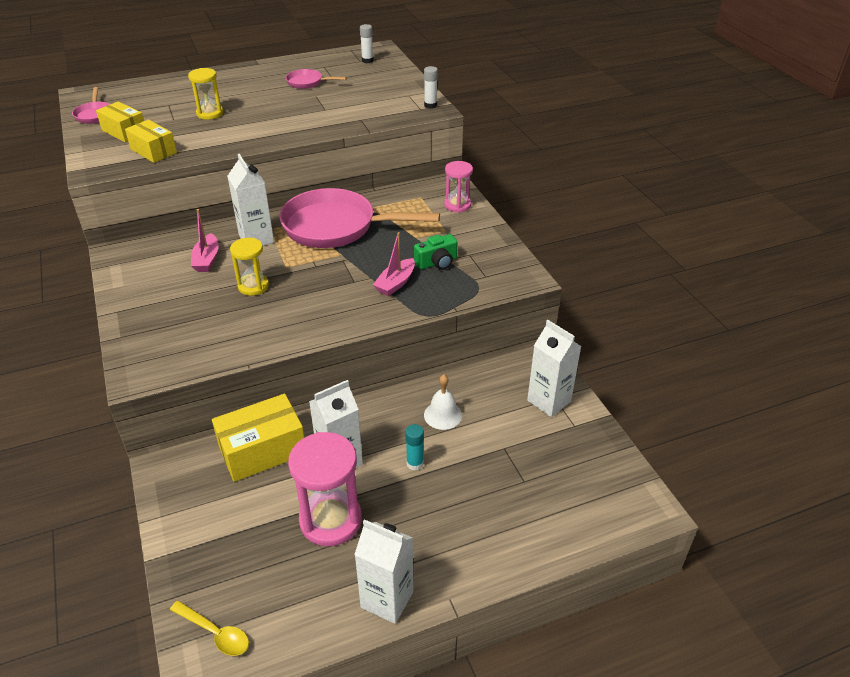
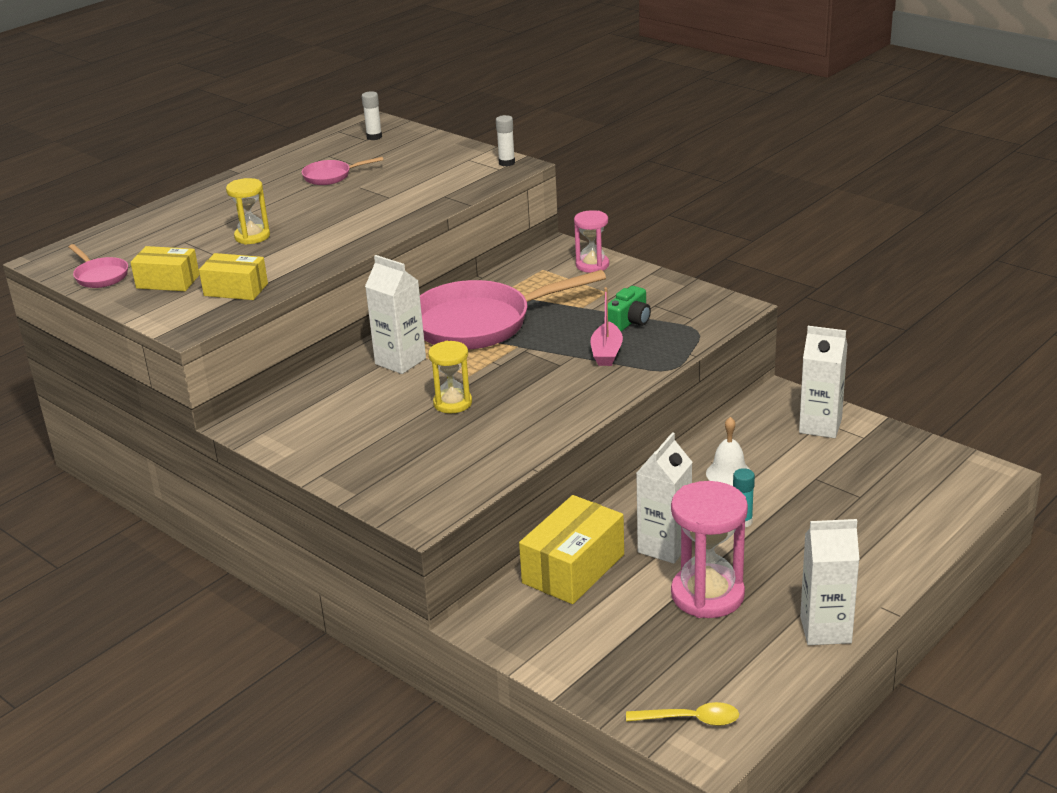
camera: 25 degrees left, 10 degrees down
pink boat [191,209,219,272] -> none

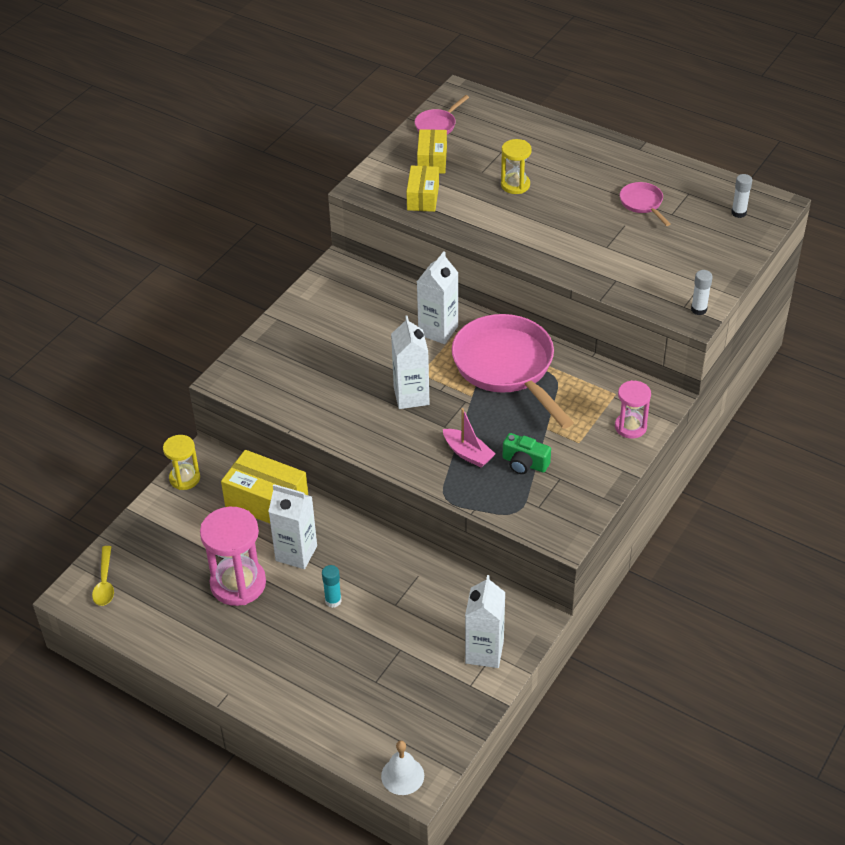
camera: 80 degrees right, 15 degrees up
yellow hourglass [428,341,472,413] -> yellow hourglass moved to [163,435,200,490]
pink boat [591,287,623,366] -> pink boat turned 135 degrees counterclockwise [443,408,495,468]
white bell [706,417,749,486] -> white bell moved to [381,741,424,795]
white carton [800,519,860,645] -> white carton moved to [391,315,430,409]

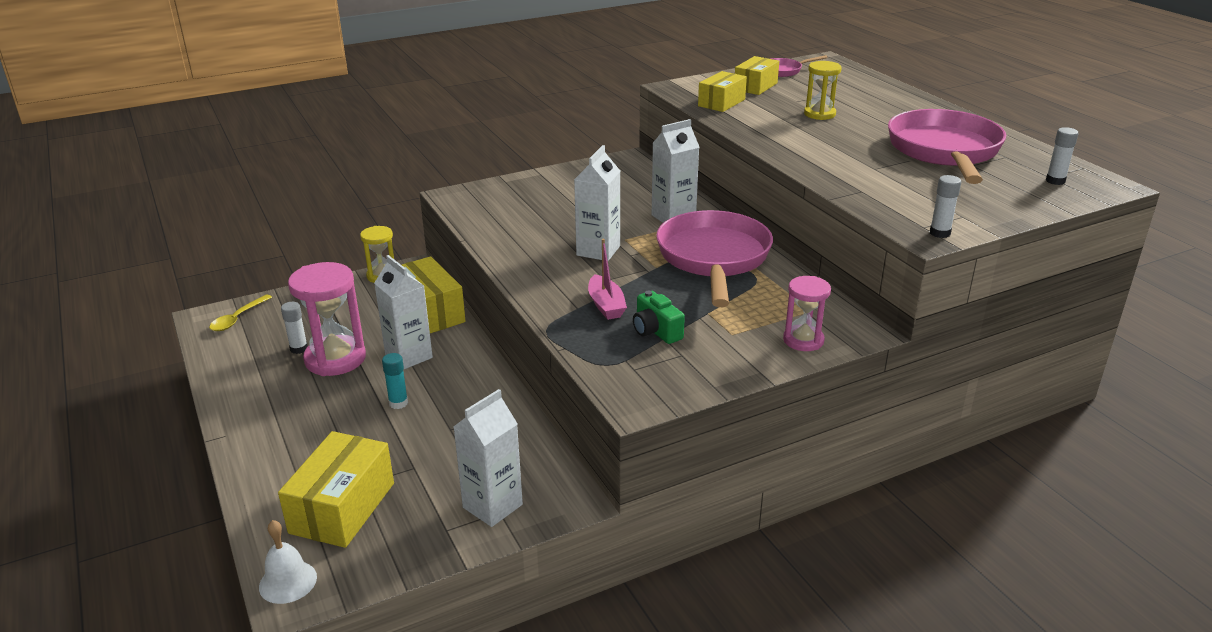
camera: 30 degrees right, 15 degrees down
pink pan [620,182,671,226] -> pink pan [888,109,1006,184], size x2.26
none -> yellow box [278,431,394,548]
none -> white glue stick [281,302,308,354]

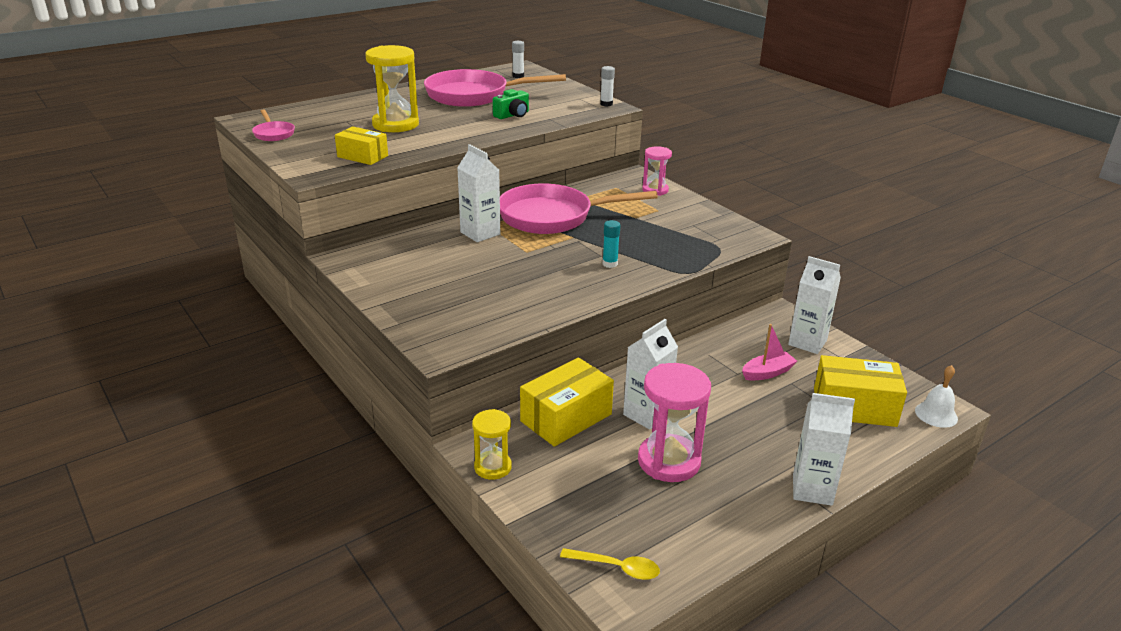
camera: 100 degrees left, 0 degrees up
white glue stick [281,302,308,354] -> none
turquoise glue stick [382,353,408,409] -> turquoise glue stick moved to [602,220,620,268]
white carton [574,145,620,261] -> white carton moved to [793,393,855,506]
pink boat [588,239,627,320] -> pink boat moved to [742,324,797,380]
green camera [633,291,685,344] -> green camera moved to [493,89,529,119]
yellow box [735,56,779,95] -> none
yellow hourglass [804,61,842,120] -> yellow hourglass [365,45,419,132], size x1.70

